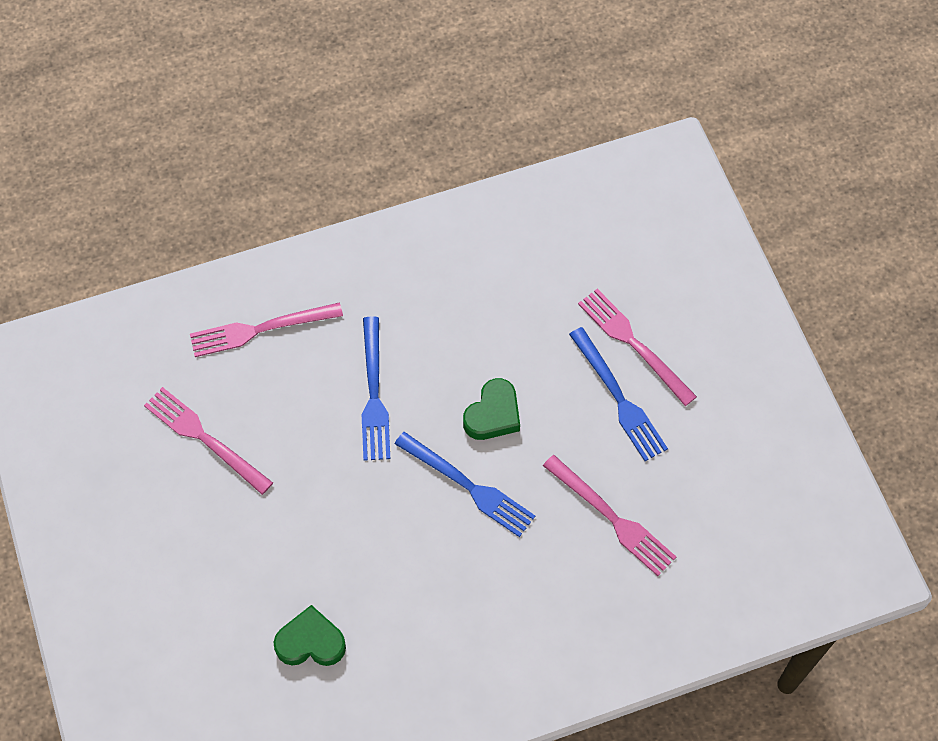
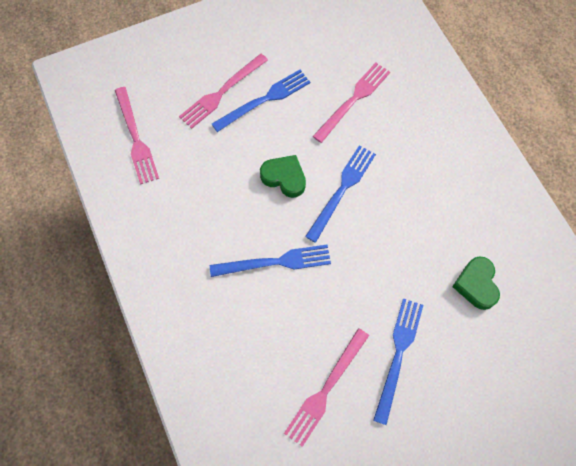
camera: 95 degrees left, 5 degrees up
pink fork [190,302,343,357] -> pink fork moved to [115,87,159,185]
none -> blue fork [373,298,423,425]

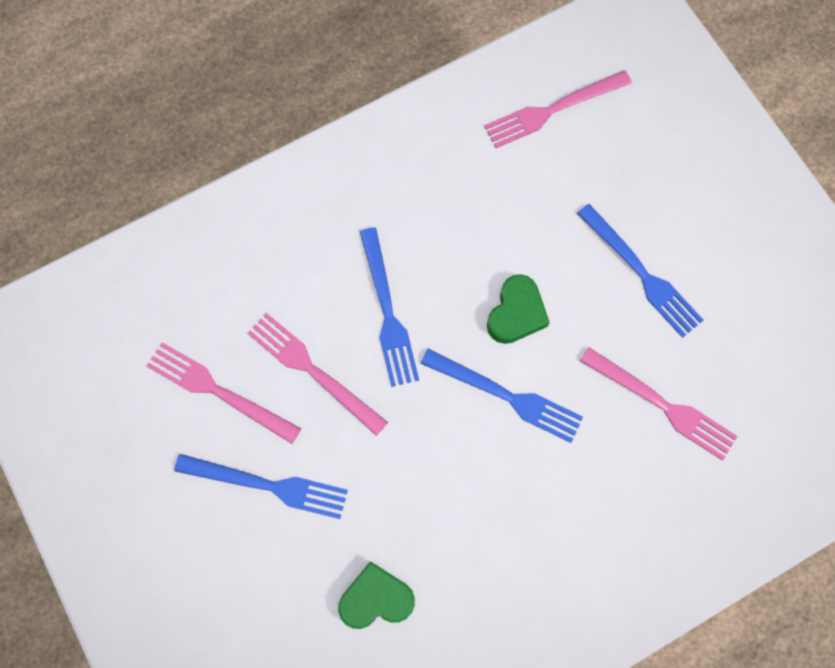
camera: 85 degrees right, 5 degrees up
pink fork [179,54,268,129] -> pink fork moved to [247,313,388,436]

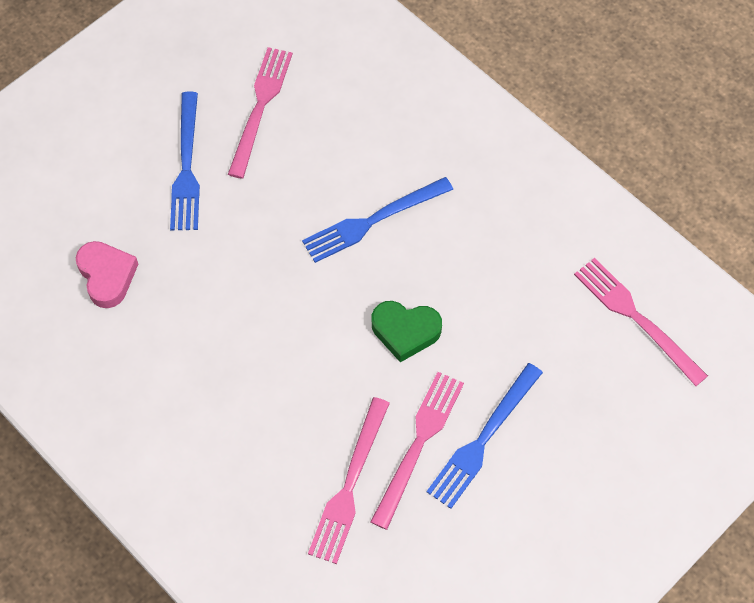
camera: 75 degrees right, 10 degrees down
pink fork [247,313,388,436] -> pink fork moved to [371,372,464,530]
green heart [338,561,415,629] -> pink heart [76,241,138,308]
blue fork [420,348,583,443] -> none

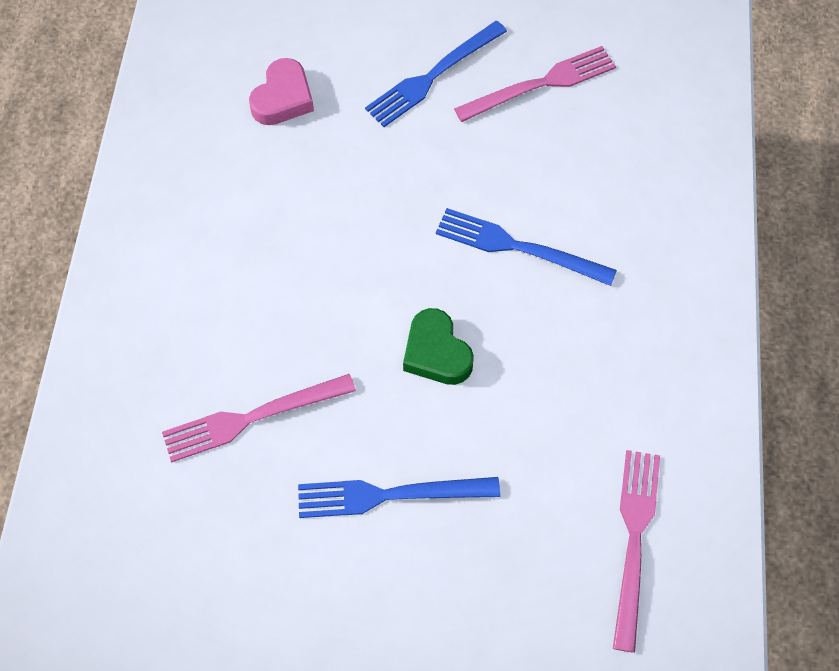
camera: 50 degrees right, 0 degrees up
pink fork [371,372,464,530] -> none

